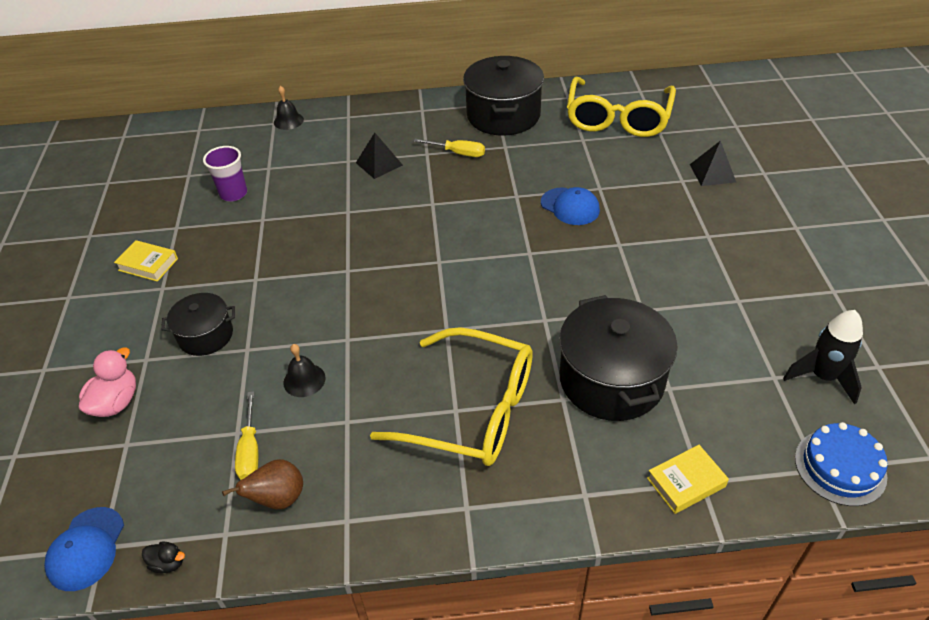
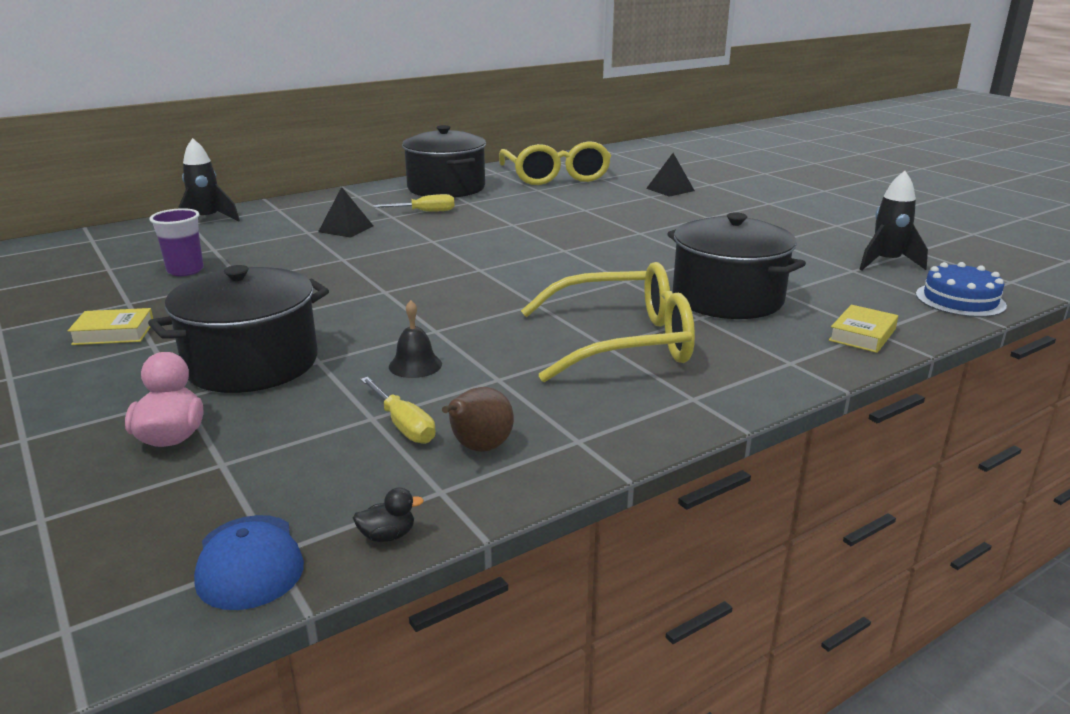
camera: 30 degrees left, 20 degrees down
black pot [161,293,235,356] -> black pot [148,265,329,393], size x1.77
black bell [274,86,304,130] -> black rocket [178,138,240,222]
blue cap [541,187,600,225] -> none

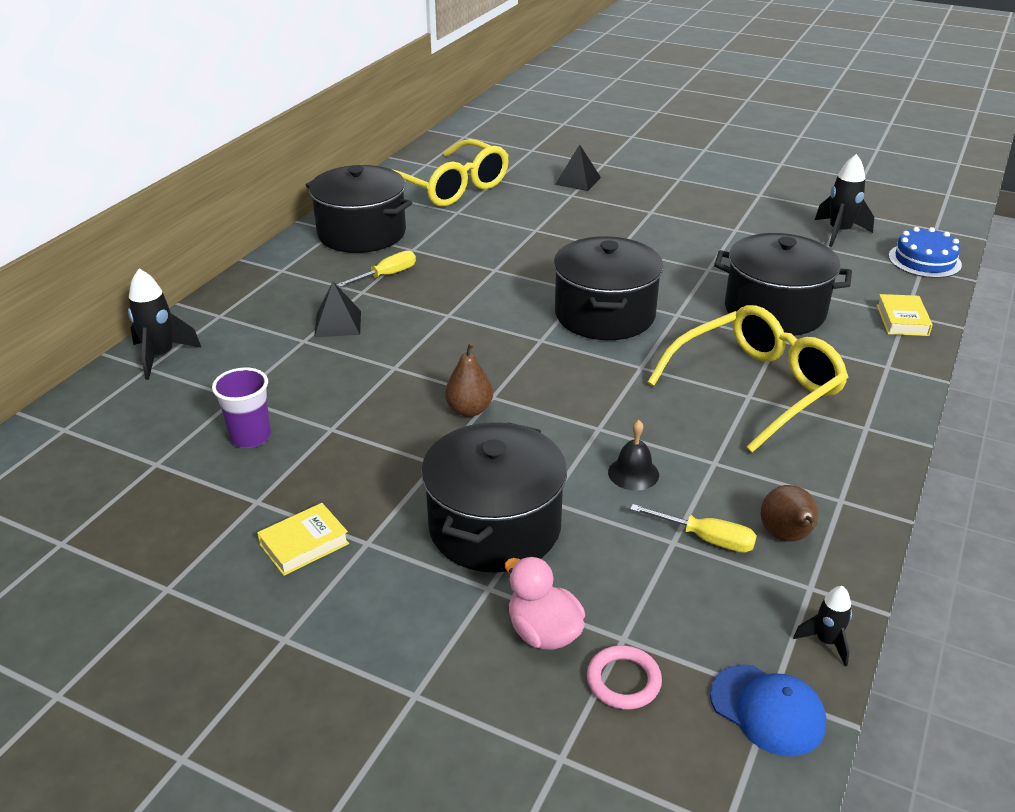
camera: 30 degrees left, 10 degrees up
black duck [353,487,424,542] -> black rocket [793,586,852,666]
none -> brown pear [445,342,493,417]
none -> black pot [553,236,664,340]
none -> pink ring [587,645,662,709]

